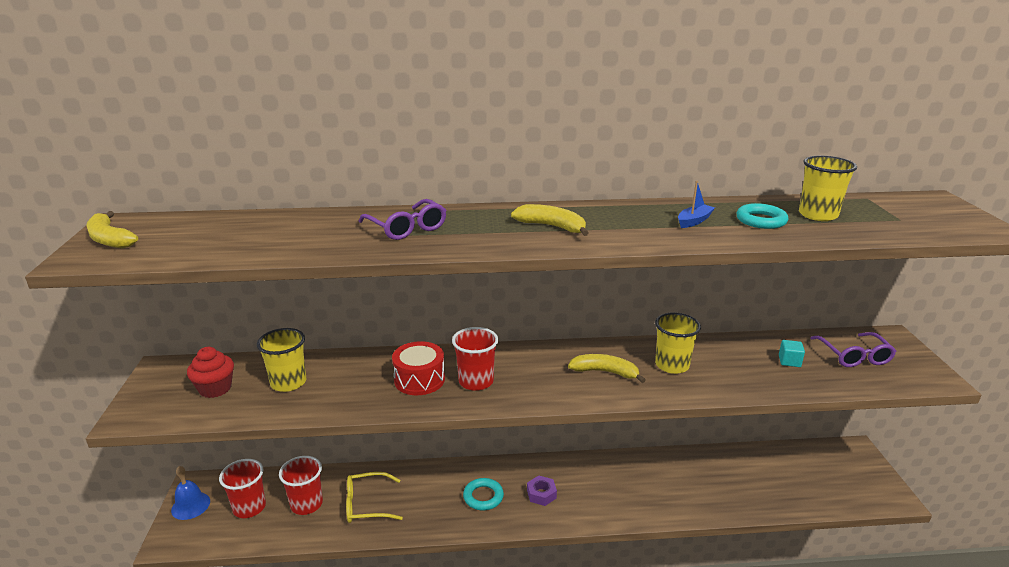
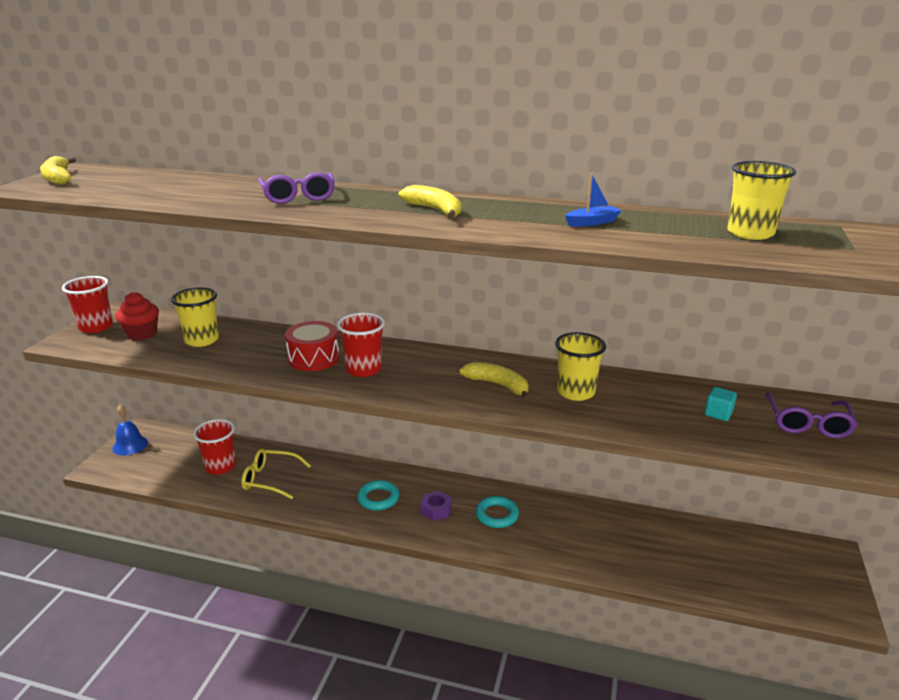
camera: 20 degrees right, 0 degrees up
red cup [219,459,266,518] -> red cup moved to [62,276,113,333]
turquoise ring [737,203,789,229] -> turquoise ring moved to [476,496,519,528]

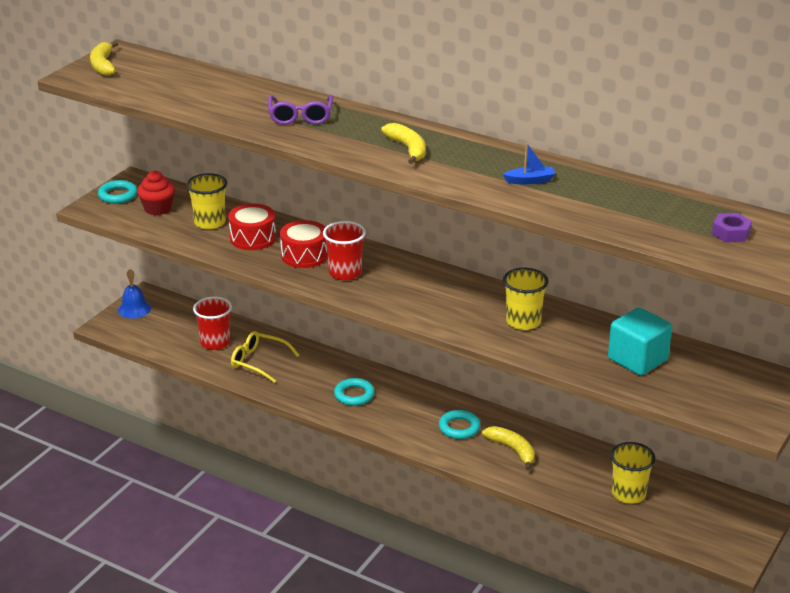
camera: 15 degrees right, 5 degrees up
red cup [62,276,113,333] -> turquoise ring [98,180,137,204]
purple nut [420,491,452,521] -> purple nut moved to [712,213,752,243]
yellow banana [459,362,530,400] -> yellow banana moved to [482,426,535,470]
turquoise cube [705,387,737,421] -> turquoise cube [608,307,672,376], size x2.15
yellow cup [727,161,796,240] -> yellow cup moved to [611,442,656,504]
purple glasses [765,392,858,438] -> none
none -> red drum [228,204,276,250]

